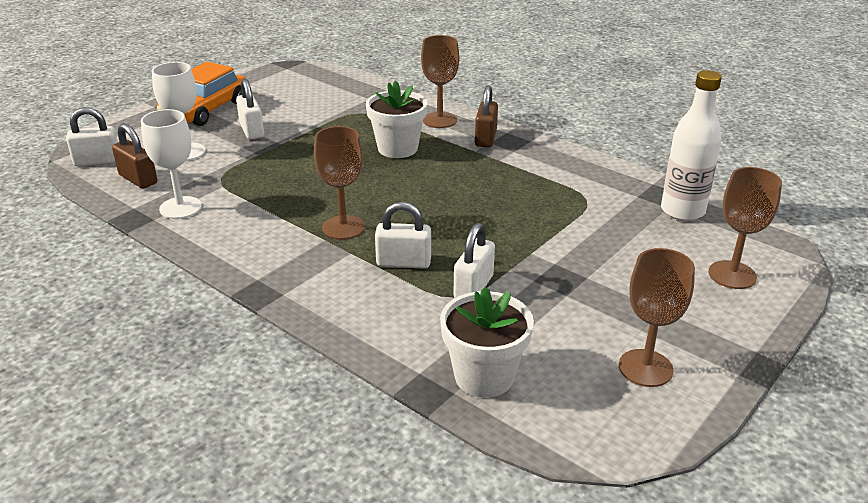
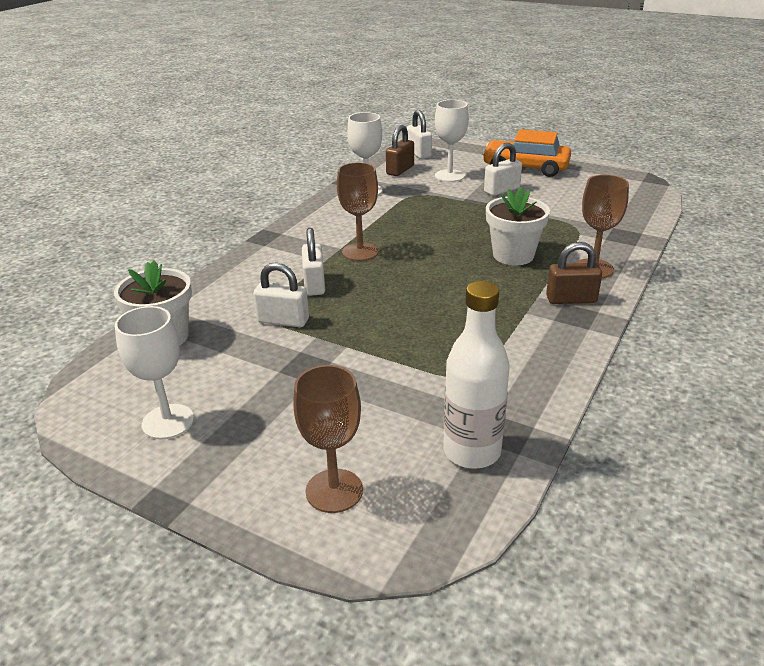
camera: 80 degrees right, 0 degrees up
brown goblet [619,248,695,387] -> white goblet [115,306,194,439]

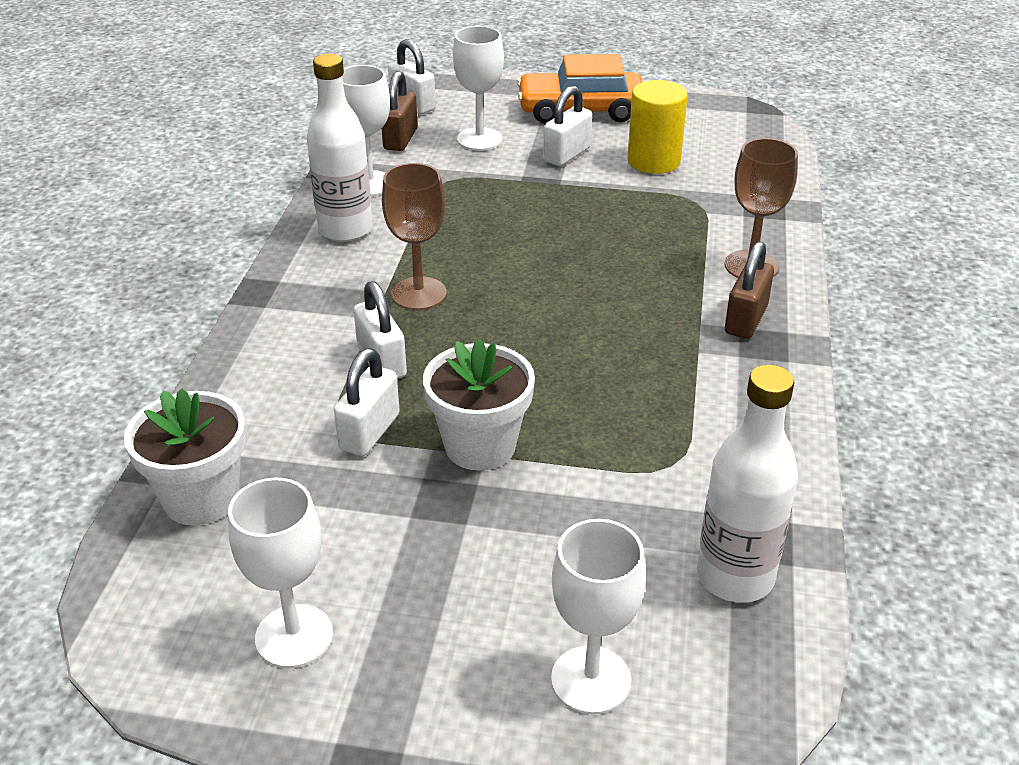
camera: 20 degrees left, 5 degrees up
white padlock [253,262,309,327] -> white padlock turned 60 degrees counterclockwise [334,348,400,456]
brown goblet [293,365,363,513] -> white goblet [551,519,646,714]
white flower pot [486,187,550,265] -> white flower pot moved to [423,339,535,471]
brown padlock [546,242,602,304] -> brown padlock turned 45 degrees counterclockwise [725,241,774,339]
none -> white bottle [307,54,372,242]
none -> yellow cylinder [627,80,688,174]

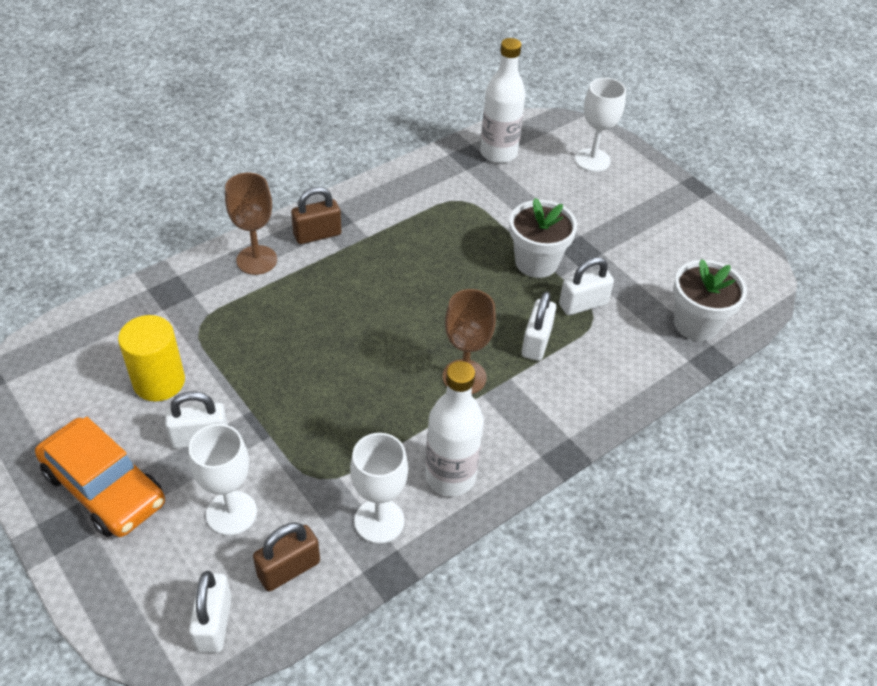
camera: 140 degrees left, 10 degrees up
white goblet [228,477,333,668] -> none

